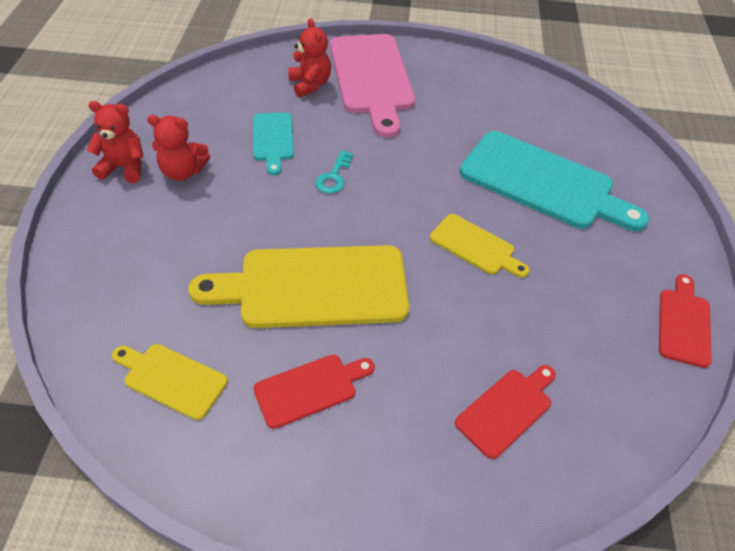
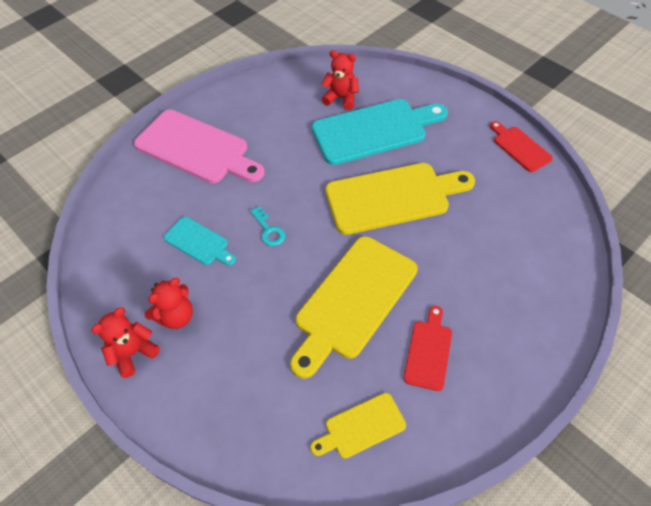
camera: 45 degrees left, 5 degrees up
red teddy bear [288,18,331,97] -> red teddy bear moved to [321,50,359,110]
yellow cutting board [430,214,530,278] -> yellow cutting board [325,163,475,235], size x1.96
red cutting board [455,365,556,459] -> none

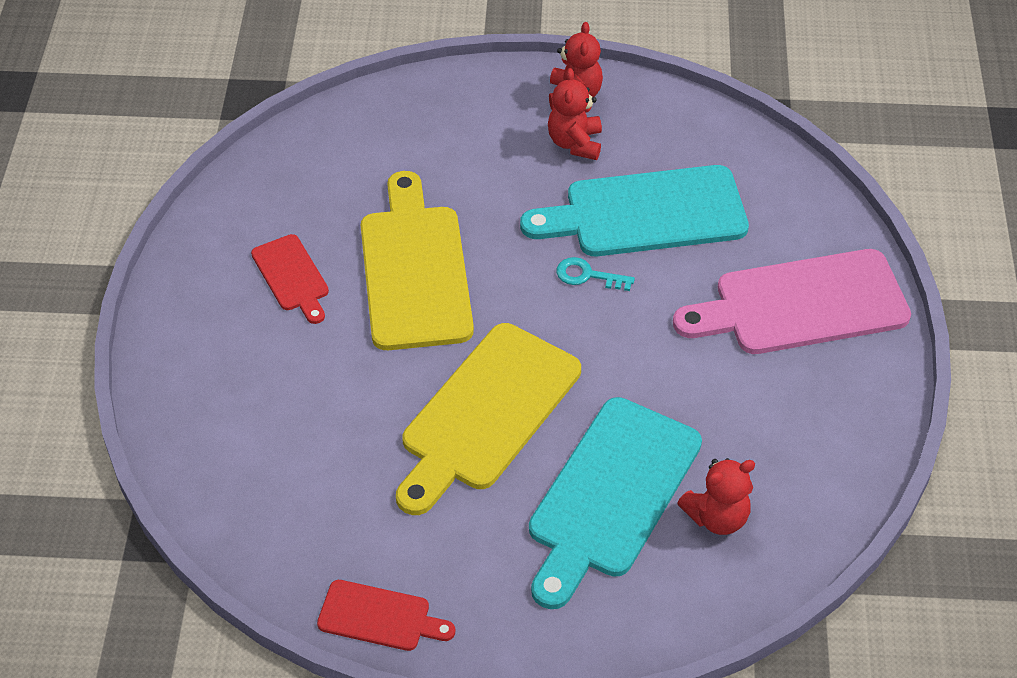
camera: 135 degrees right, 5 degrees down
turquoise cutting board [164,217,236,266] -> turquoise cutting board [520,165,749,256], size x1.96
yellow cutting board [310,393,406,459] -> none

